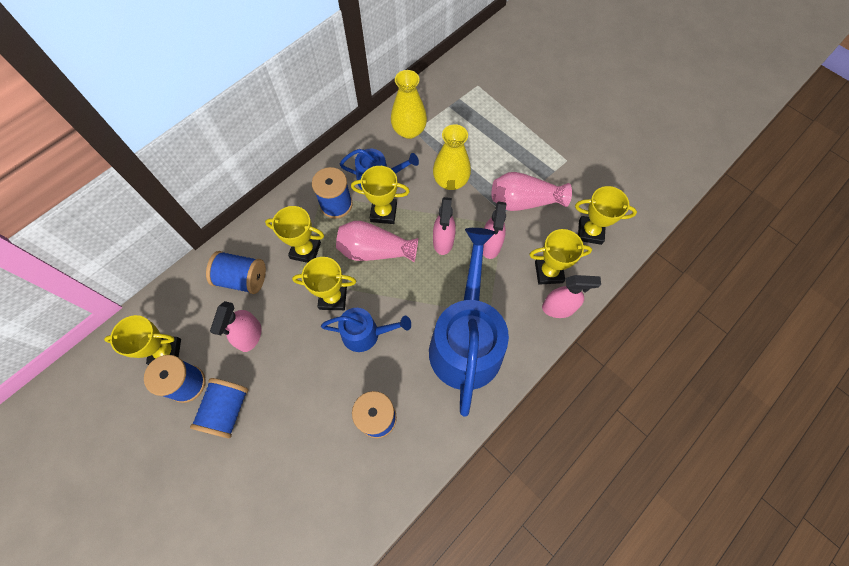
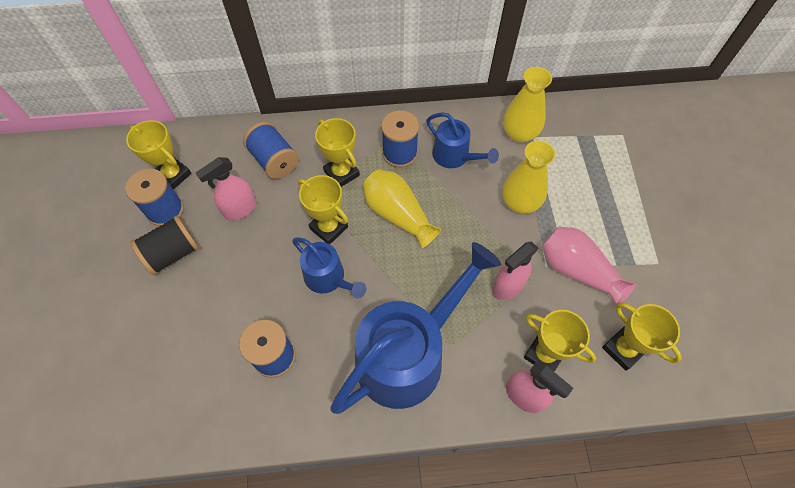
camera: 40 degrees right, 5 degrees down
blue spool [190,378,248,438] -> black spool [130,215,199,275]
pink vase [336,221,418,262] -> yellow vase [363,169,441,248]
yellow trophy [351,166,410,224] -> none
pink spray bottle [433,197,456,255] -> none

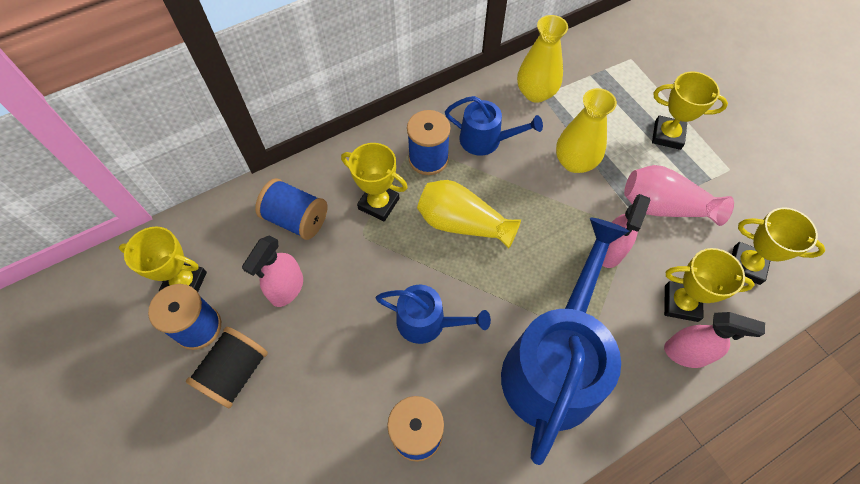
camera: 25 degrees left, 0 degrees up
yellow trophy [298,175,348,244] -> yellow trophy moved to [652,71,728,150]

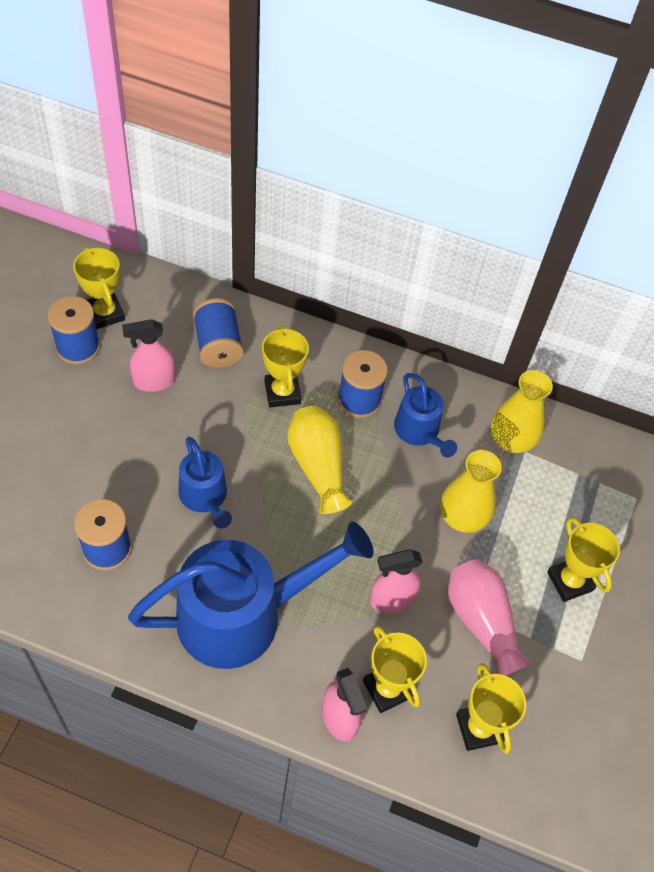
camera: 45 degrees right, 5 degrees down
black spool [186,327,268,409] -> none

